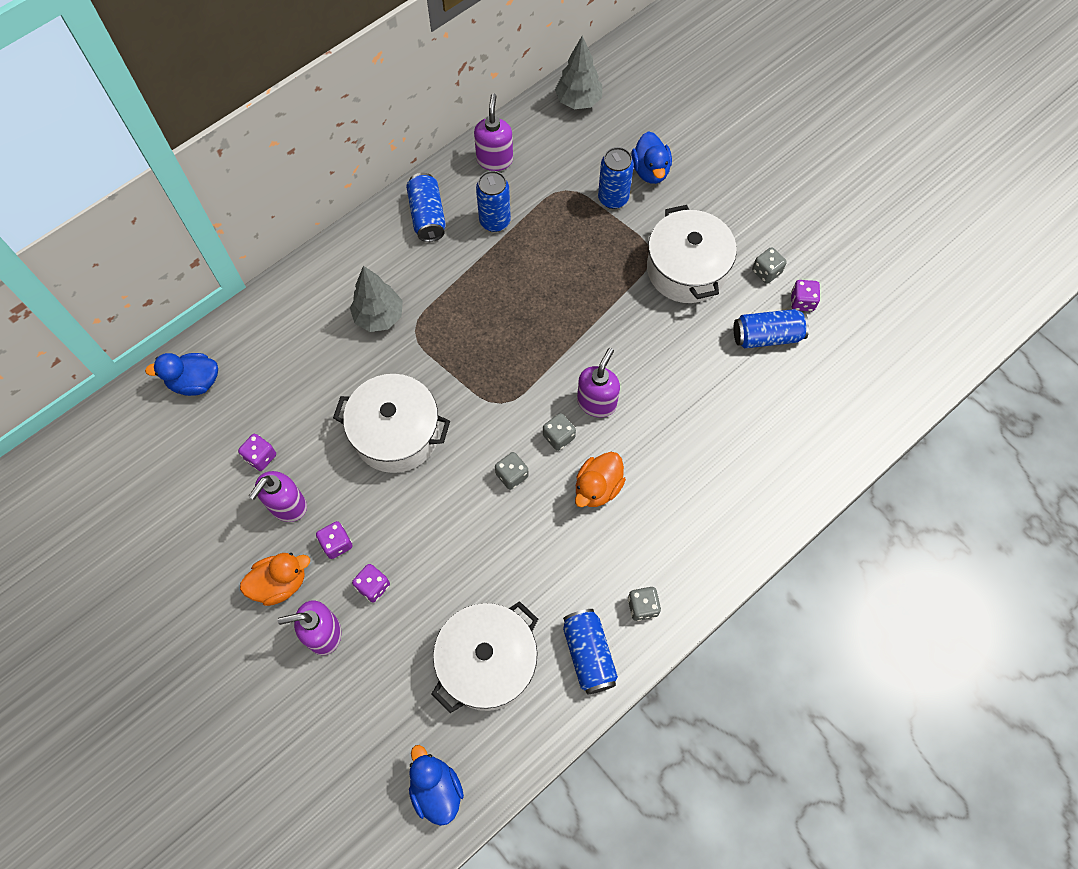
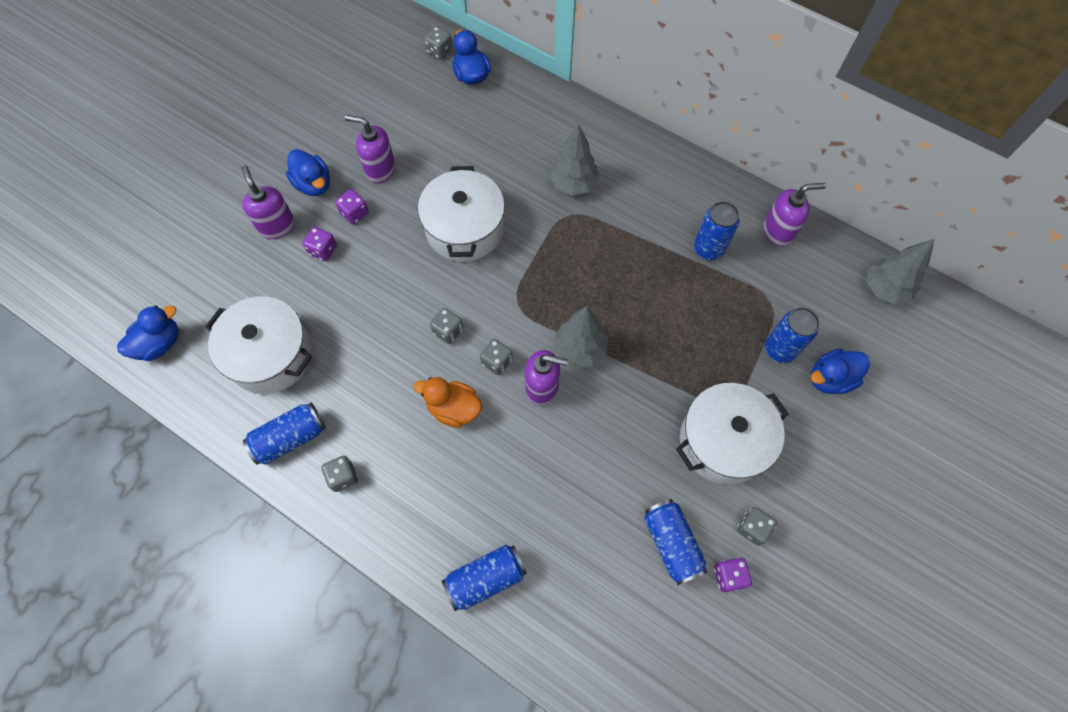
camera: 75 degrees right, 0 degrees up
purple dice [238,434,276,471] -> none
orange duck [240,553,310,606] -> blue duck [286,149,330,196]
blue can [406,173,446,242] -> blue can moved to [442,545,527,611]
none -> grey dice [424,26,452,60]
none -> grey tree [554,306,608,367]

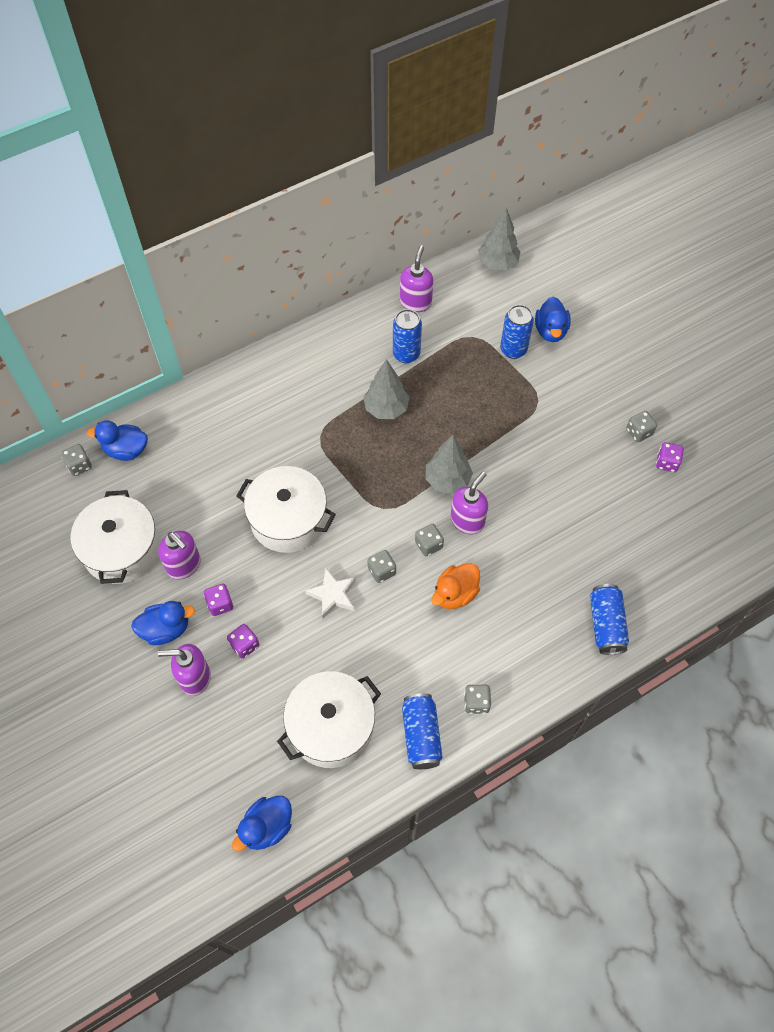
camera: 65 degrees left, 5 degrees down
blue duck [117,305,179,361] -> blue duck turned 120 degrees counterclockwise [232,796,292,852]
purple soap dispenser [345,115,395,183] -> purple soap dispenser turned 90 degrees counterclockwise [158,531,201,580]
grey tree [549,124,599,196] -> grey tree moved to [364,359,409,419]
blue can [644,499,708,585] -> none
white pot [676,383,789,485] -> white pot moved to [70,490,160,584]
none -> white star [305,568,356,619]

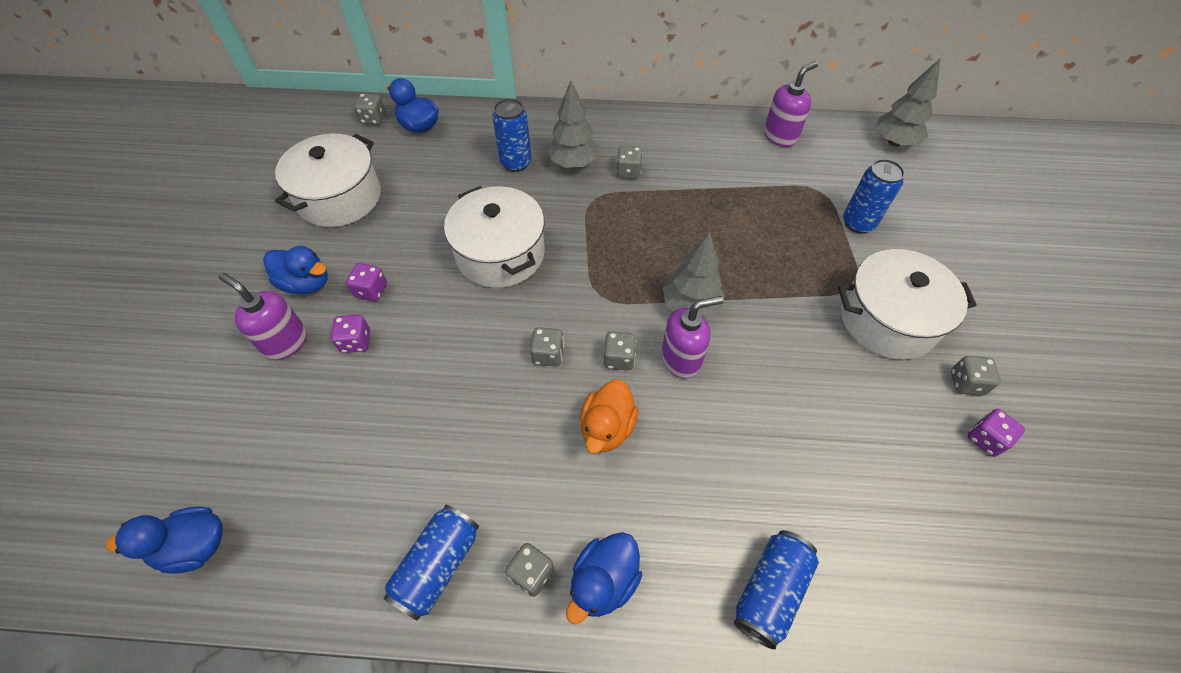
camera: 35 degrees right, 5 degrees down
purple soap dispenser [158,531,201,580] -> none
white pot [277,671,381,768] -> white pot moved to [838,249,977,360]
white star [305,568,356,619] -> none
grey tree [364,359,409,419] -> grey tree moved to [547,80,599,168]
blue can [393,309,422,363] -> blue can moved to [492,98,532,172]
orange duck [431,563,480,609] -> orange duck turned 60 degrees counterclockwise [580,379,639,453]
blue duck [535,297,571,342] -> blue duck moved to [566,532,642,624]
none -> grey dice [616,146,643,179]

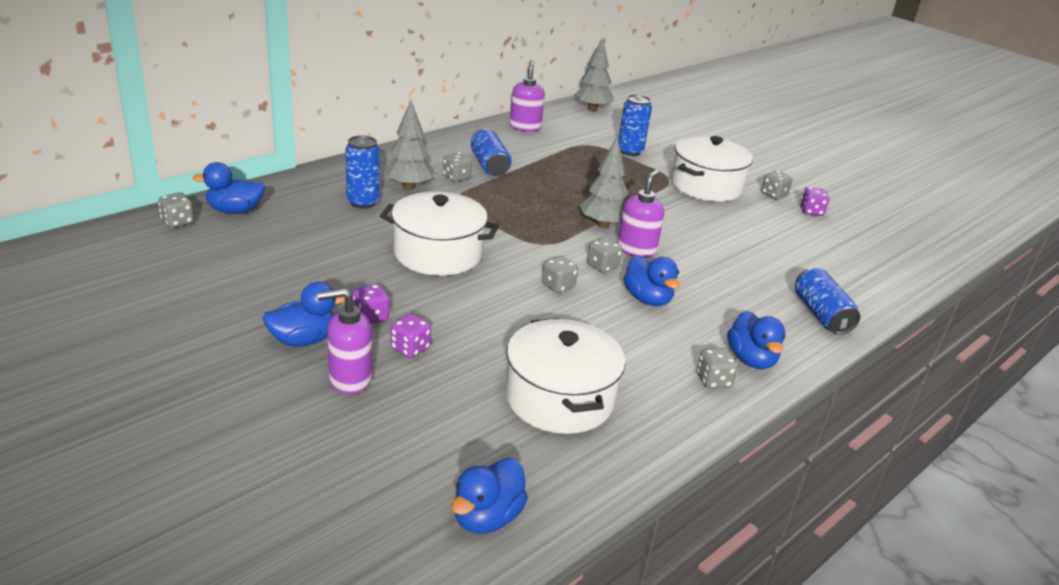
camera: 50 degrees left, 25 degrees down
white pot [275,134,381,227] -> white pot moved to [506,318,626,434]
blue can [383,505,479,621] -> blue can moved to [471,129,512,176]
orange duck [580,379,639,453] -> blue duck [623,255,680,306]

